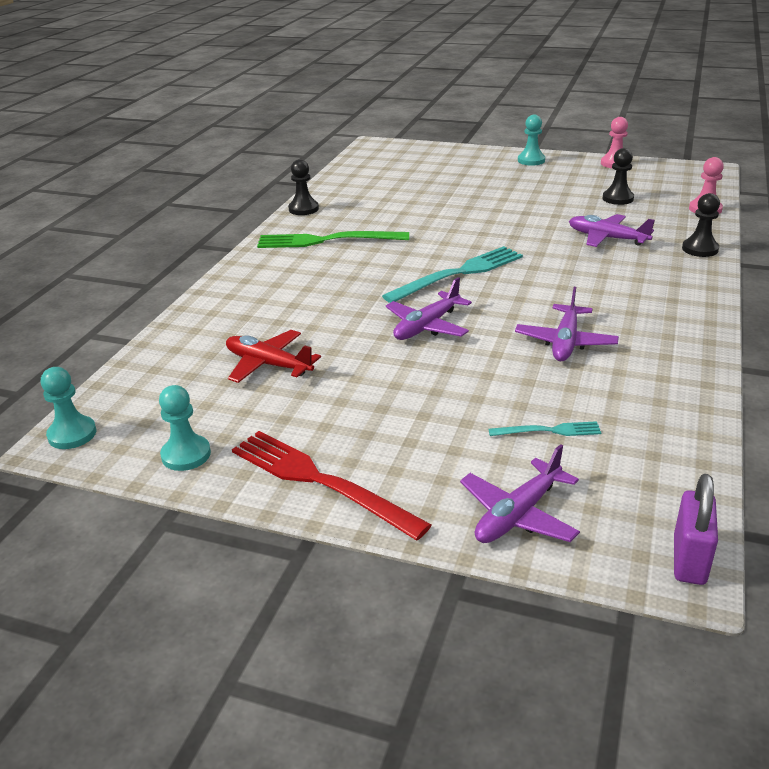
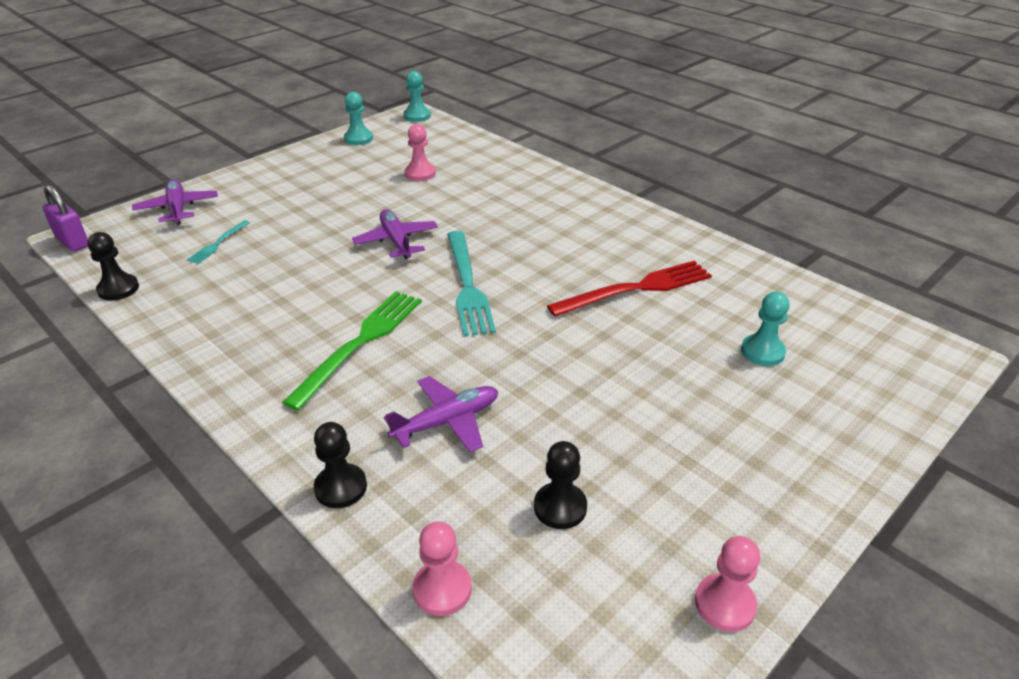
camera: 115 degrees right, 5 degrees up
red plane [226,330,321,383] -> pink pawn [405,124,436,181]
red fork [232,431,432,540] -> red fork moved to [547,261,712,317]
green fork [257,231,409,248] -> green fork moved to [282,291,422,411]
black pawn [288,159,319,215] -> black pawn moved to [87,232,139,301]
purple plane [515,287,619,361] -> none
turquoise pawn [518,115,545,166] -> turquoise pawn moved to [741,292,790,366]

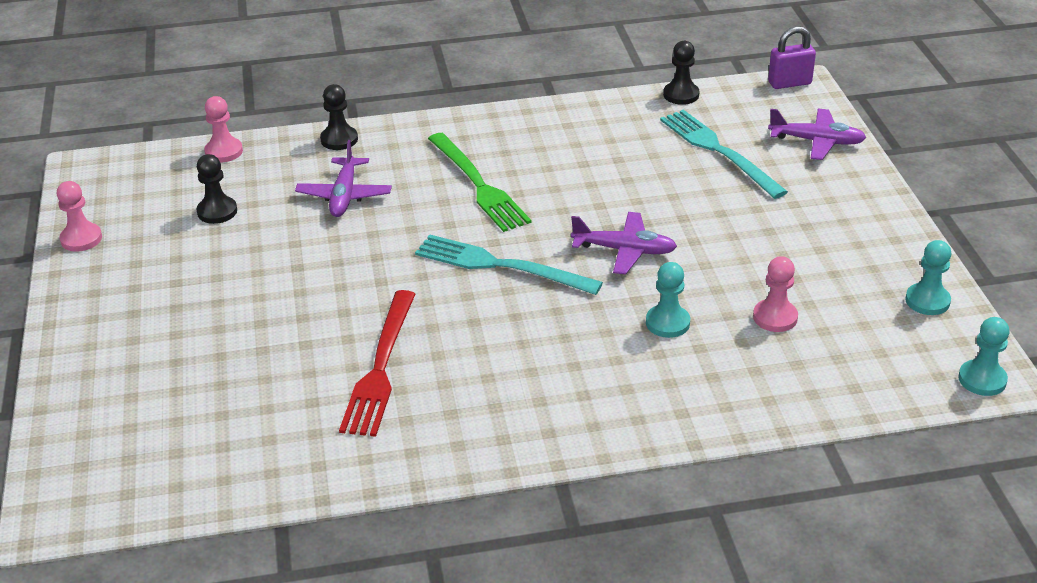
camera: 125 degrees right, 0 degrees up
turquoise fork [187,220,250,264] -> turquoise fork [660,110,788,199], size x2.00
turquoise pawn [741,292,790,366] -> turquoise pawn moved to [646,262,690,338]

